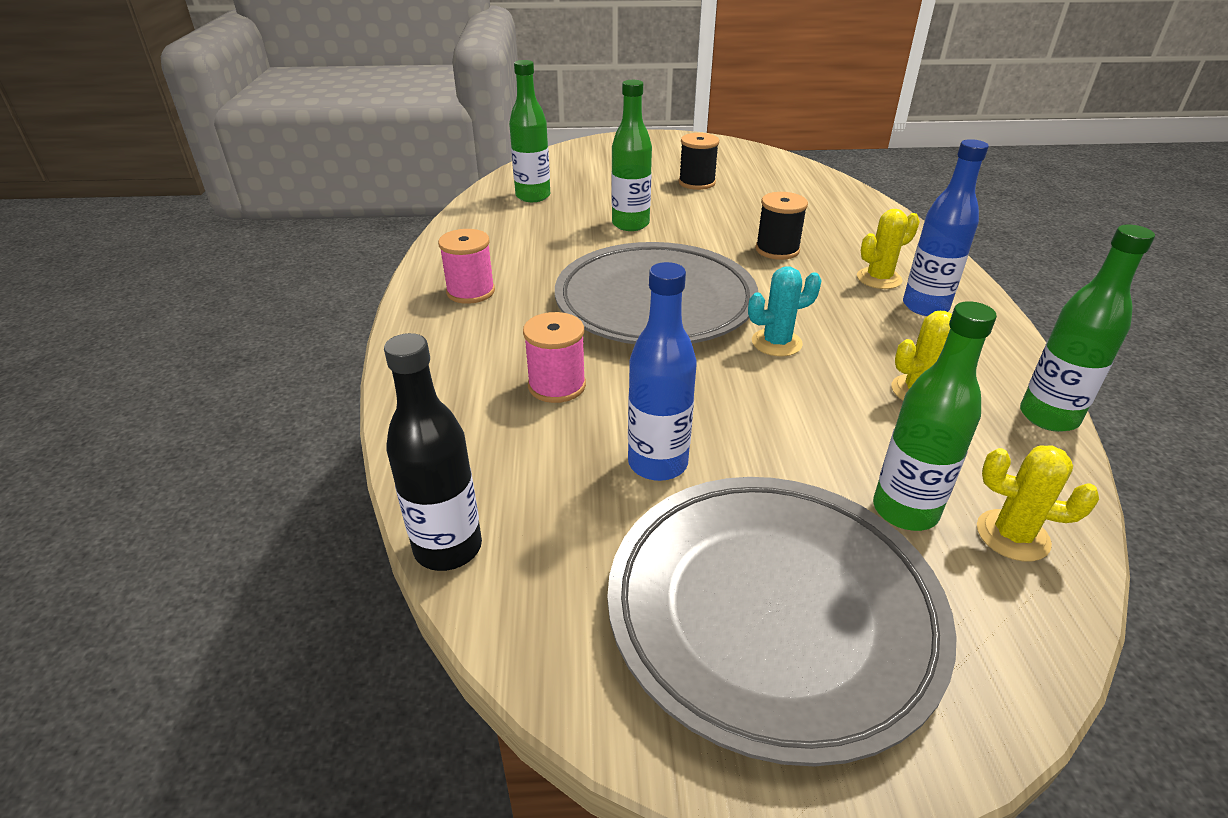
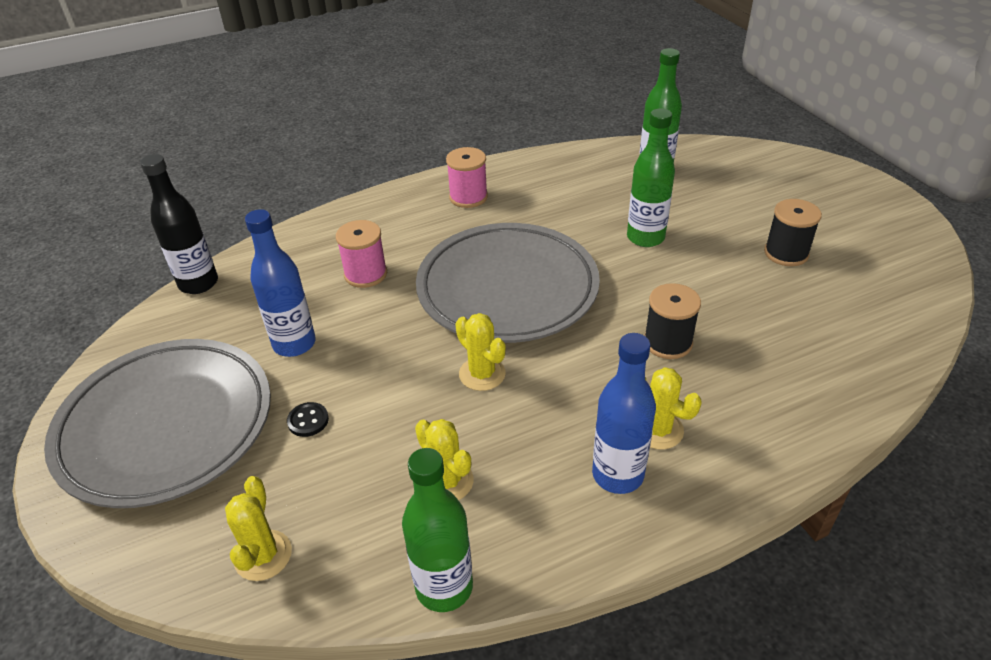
camera: 70 degrees right, 5 degrees up
turquoise cactus [748,266,822,357] -> yellow cactus [455,313,506,391]
green bottle [873,301,997,531] -> none
none -> black button [287,402,329,437]

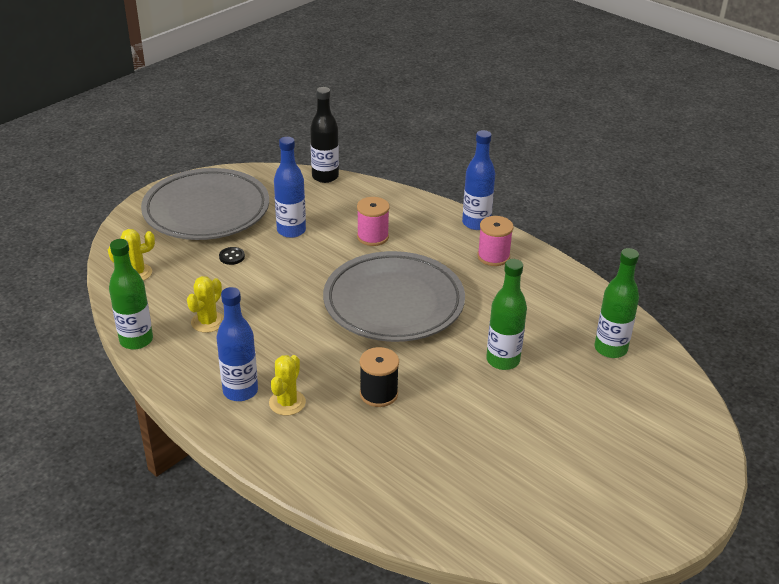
camera: 65 degrees right, 5 degrees down
yellow cactus [455,313,506,391] -> none
black spool [764,199,822,266] -> none
none -> blue bottle [462,130,495,230]

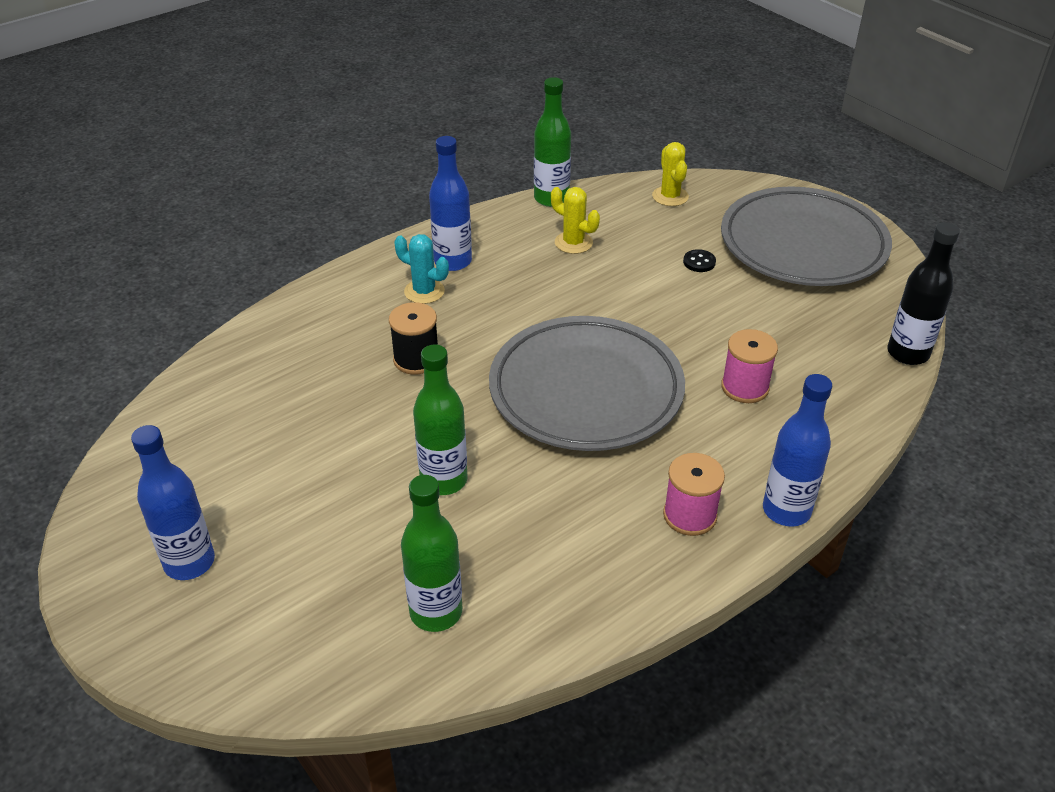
camera: 100 degrees right, 5 degrees up
yellow cactus [269,355,306,416] -> turquoise cactus [394,234,449,304]
blue bottle [274,137,306,238] -> blue bottle moved to [131,425,215,580]

